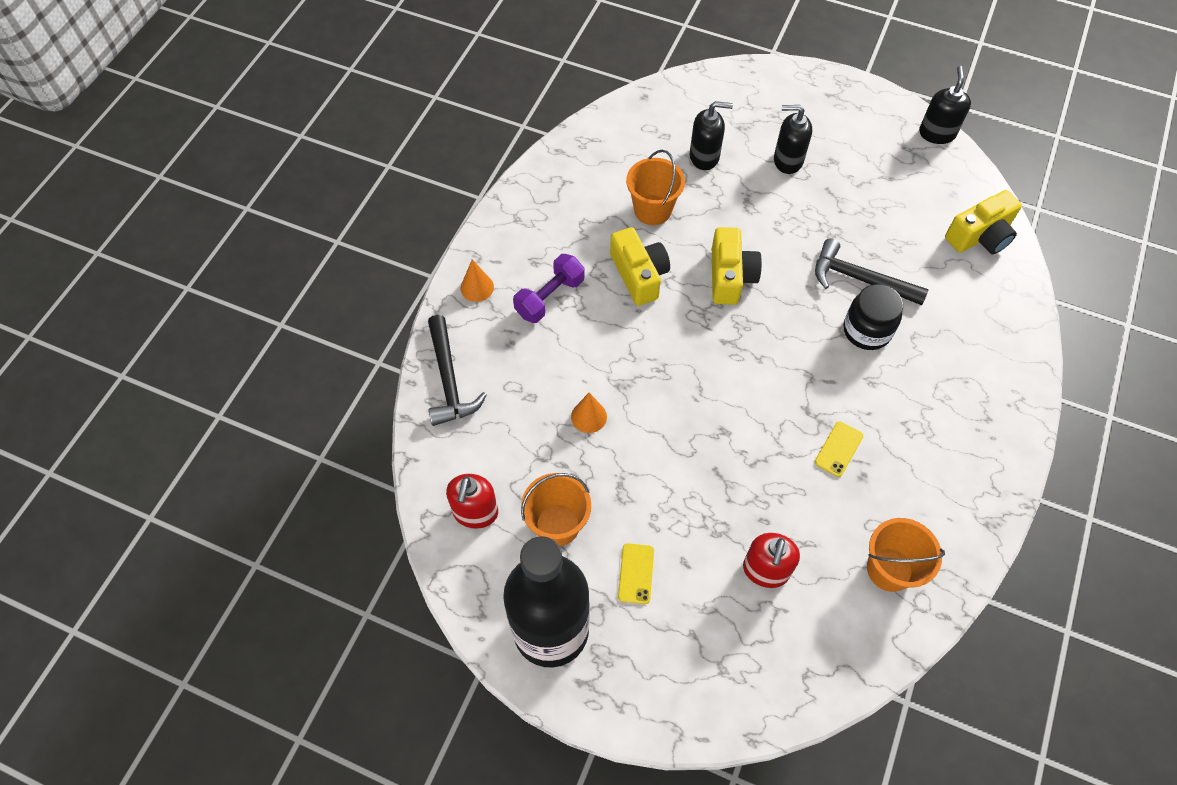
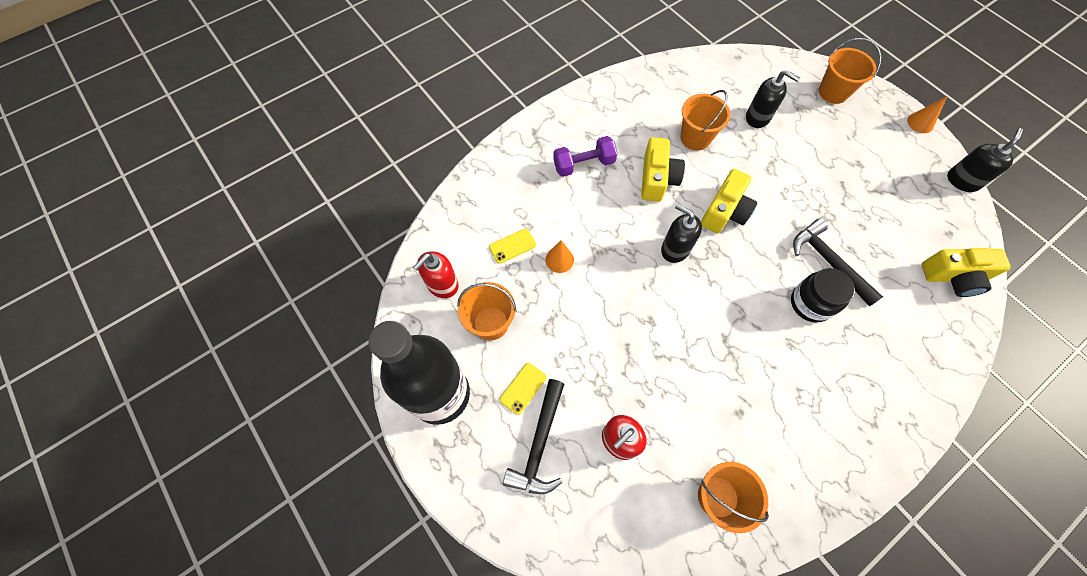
camera: 30 degrees right, 5 degrees up
black hammer [428,315,487,426] -> black hammer moved to [503,379,564,494]
orange cone [461,259,494,302] -> orange cone moved to [907,96,947,133]
black soap dispenser [774,105,812,174] -> black soap dispenser moved to [661,204,702,263]
yellow phone [814,421,863,477] -> yellow phone moved to [489,229,536,264]
none -> orange bucket [819,38,881,104]

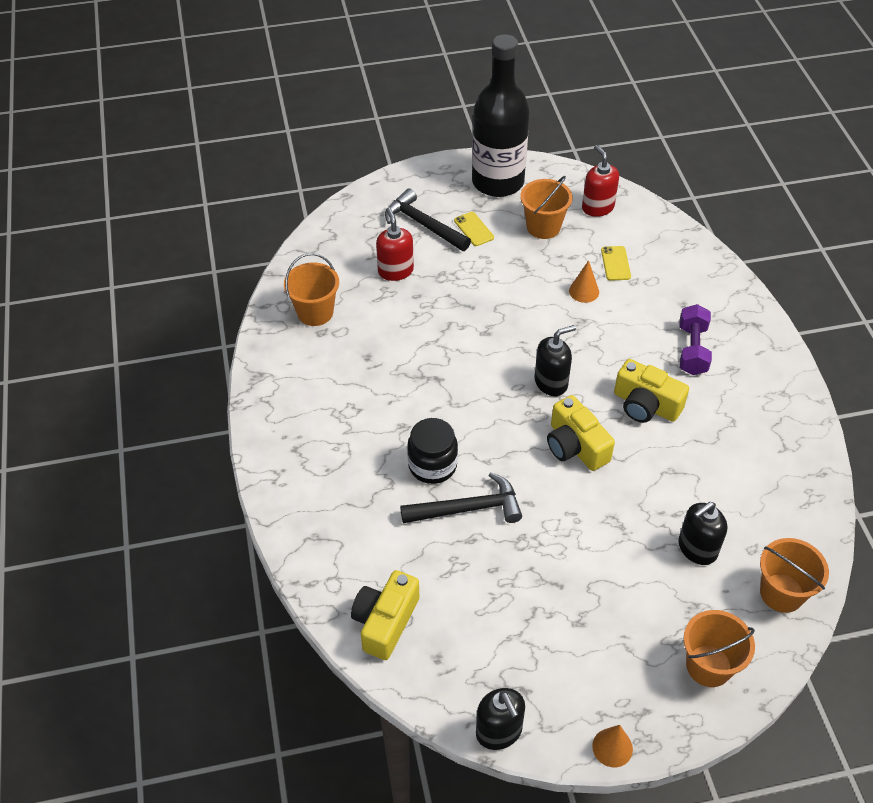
camera: 115 degrees right, 15 degrees down
orange bucket [680,90,731,150] -> orange bucket moved to [760,538,829,613]

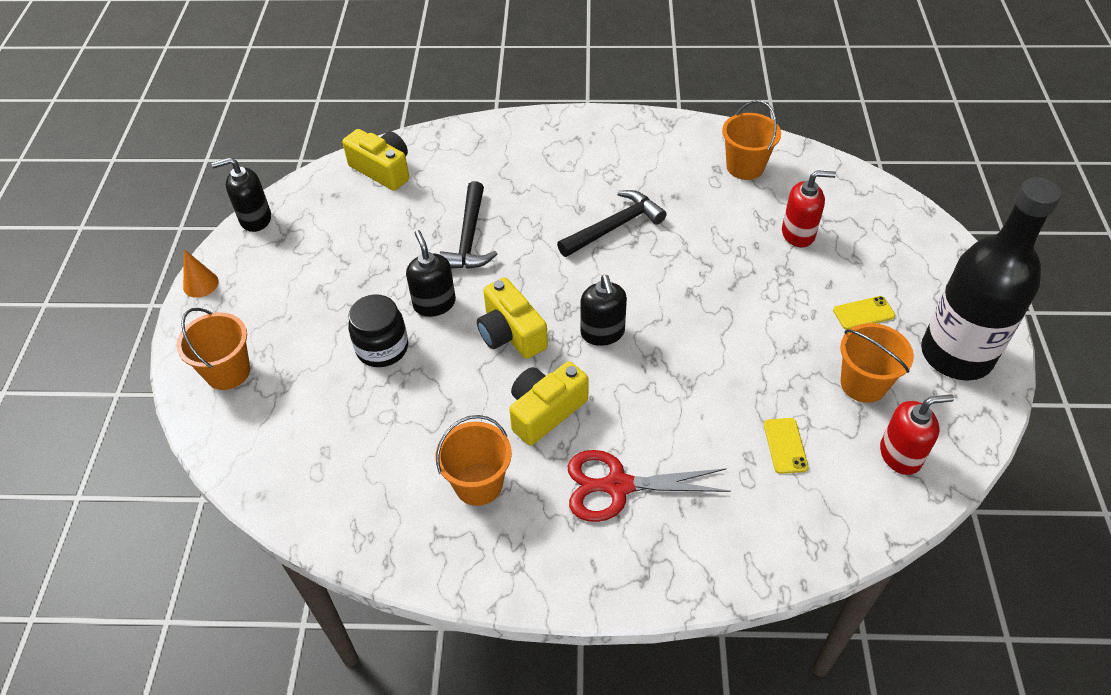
camera: 105 degrees right, 0 degrees up
black hammer [385,188,471,251] -> black hammer moved to [557,190,667,257]
black jar [407,418,458,484] -> black jar moved to [348,295,408,367]
yellow camera [547,395,615,471] -> yellow camera turned 105 degrees counterclockwise [477,277,548,359]
orange cone [569,260,599,303] -> none
yellow phone [601,246,631,281] -> yellow phone turned 75 degrees clockwise [764,418,809,474]
black soap dispenser [678,502,727,565] -> black soap dispenser moved to [406,230,456,317]
purple dumbbell [680,304,712,375] -> red scissors [568,450,731,522]
orange bucket [760,538,829,613] -> orange bucket moved to [435,415,512,506]

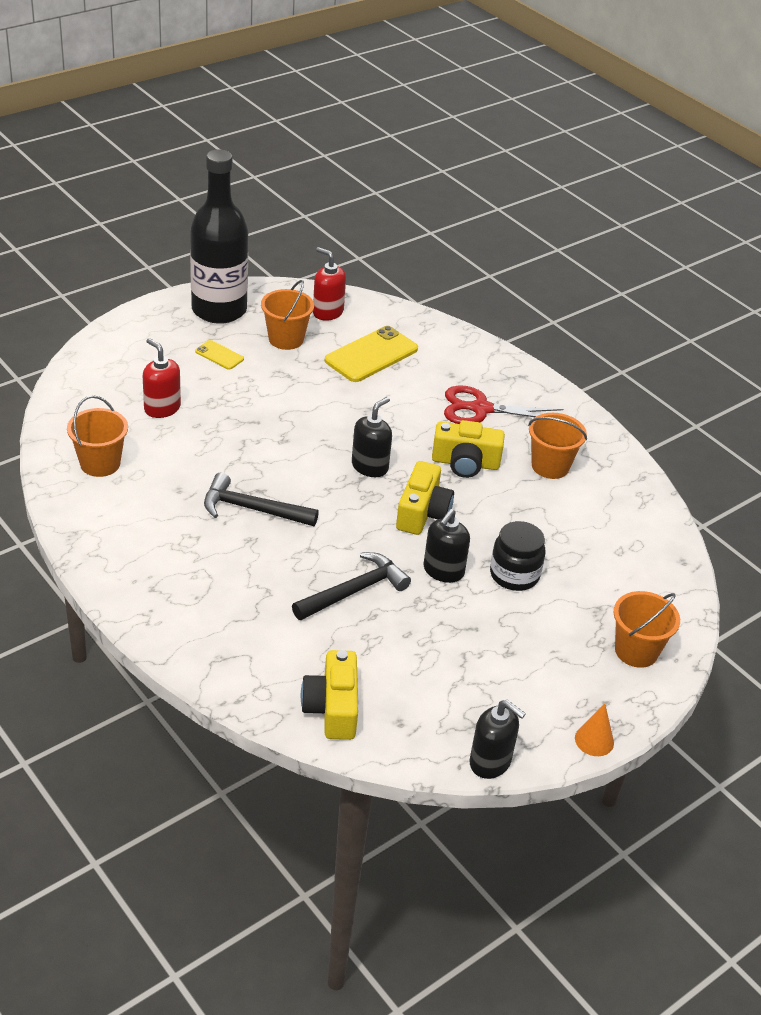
camera: 135 degrees left, 10 degrees down
red scissors [568,450,731,522] -> red scissors turned 135 degrees clockwise [444,385,563,424]
yellow phone [764,418,809,474] -> yellow phone [325,326,418,382], size x1.98

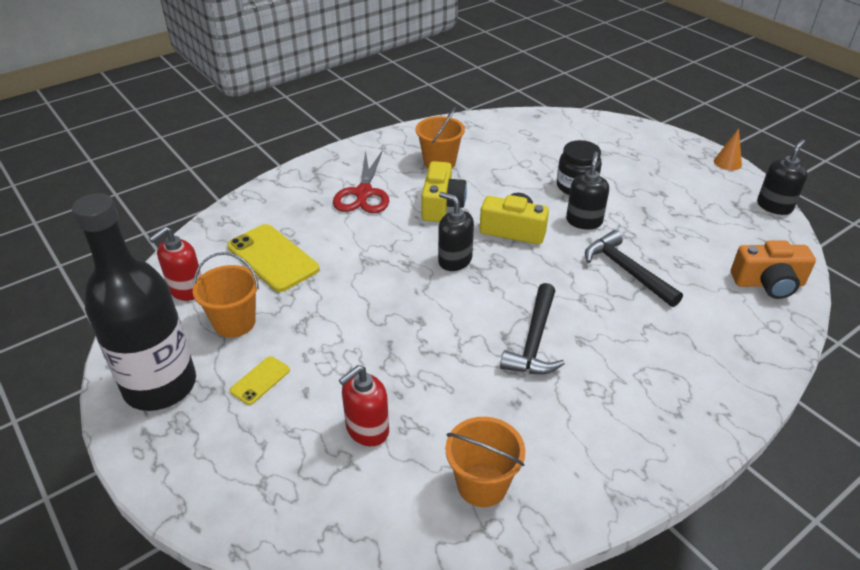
camera: 85 degrees left, 0 degrees up
yellow camera [301,650,358,740] -> orange camera [731,240,816,299]
black soap dispenser [423,509,470,583] -> black soap dispenser turned 105 degrees counterclockwise [566,151,609,230]
orange bucket [614,591,680,668] -> none

